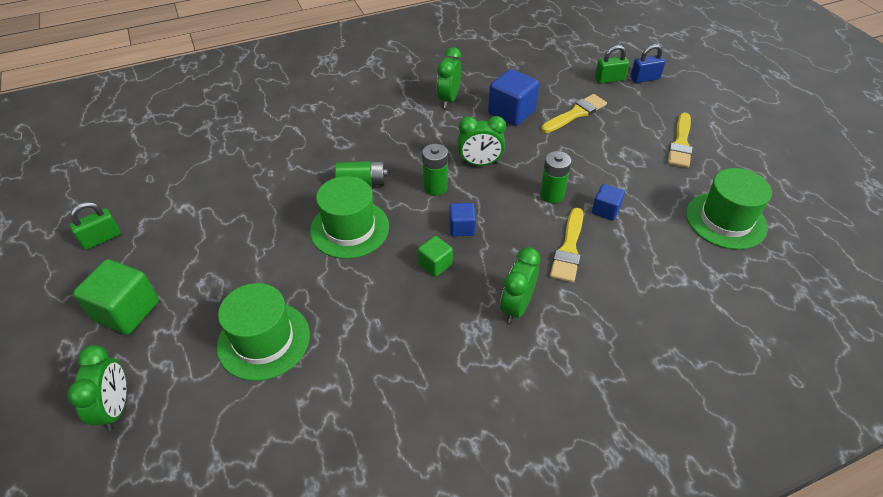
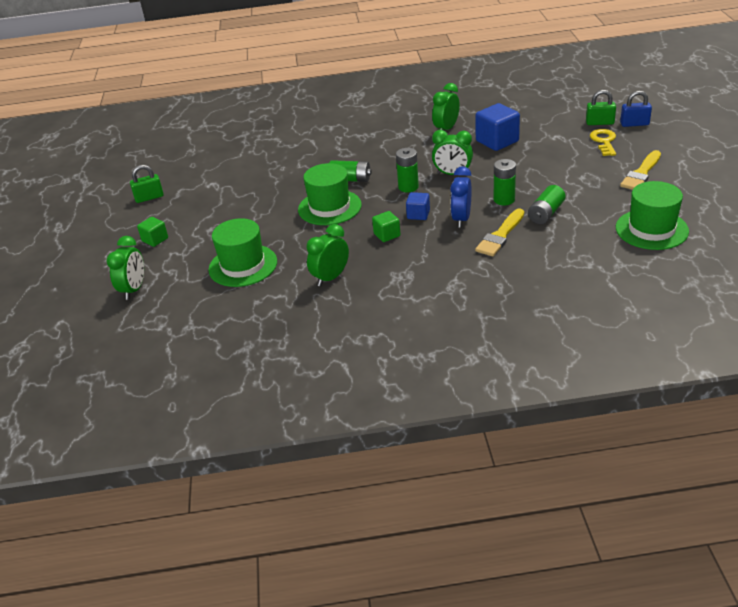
camera: 20 degrees right, 10 degrees down
green cube [73,259,159,335] -> green cube [137,217,168,247], size x0.56
green clock [500,247,540,323] -> green clock moved to [306,224,349,287]
yellow brush [541,94,607,133] -> none
blue cube [592,184,625,221] -> green battery [528,185,565,224]
none -> blue clock [450,166,471,228]
none -> yellow key [590,129,616,156]

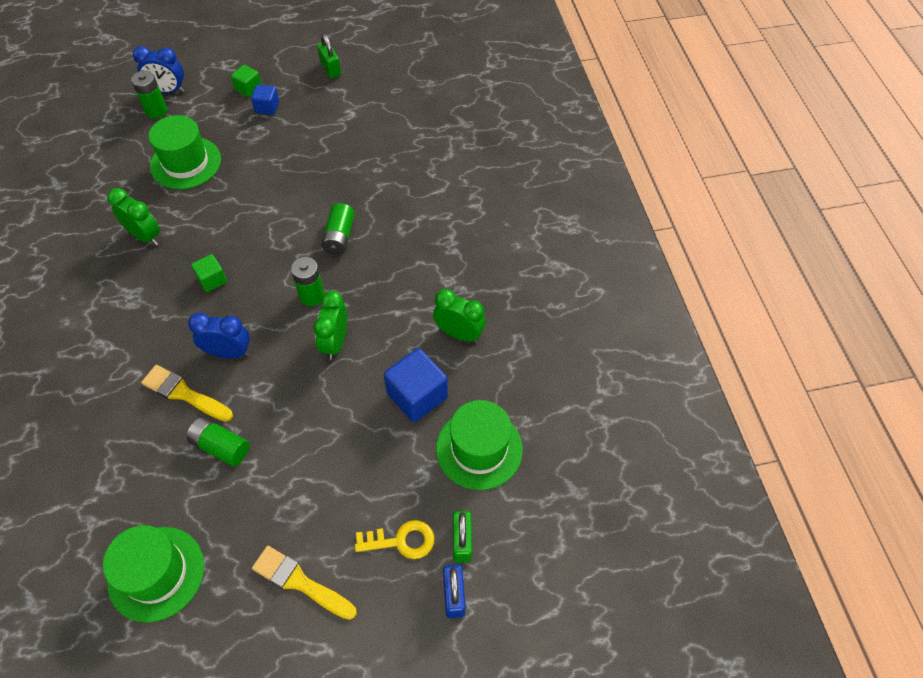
camera: 80 degrees right, 20 degrees up
green clock [106,236,144,300] -> blue clock [133,46,185,93]
green hat [298,163,362,225] -> green hat moved to [436,400,523,490]
blue cube [406,192,430,220] -> blue cube moved to [251,85,279,115]
green battery [494,159,516,205] -> green battery moved to [131,70,167,118]

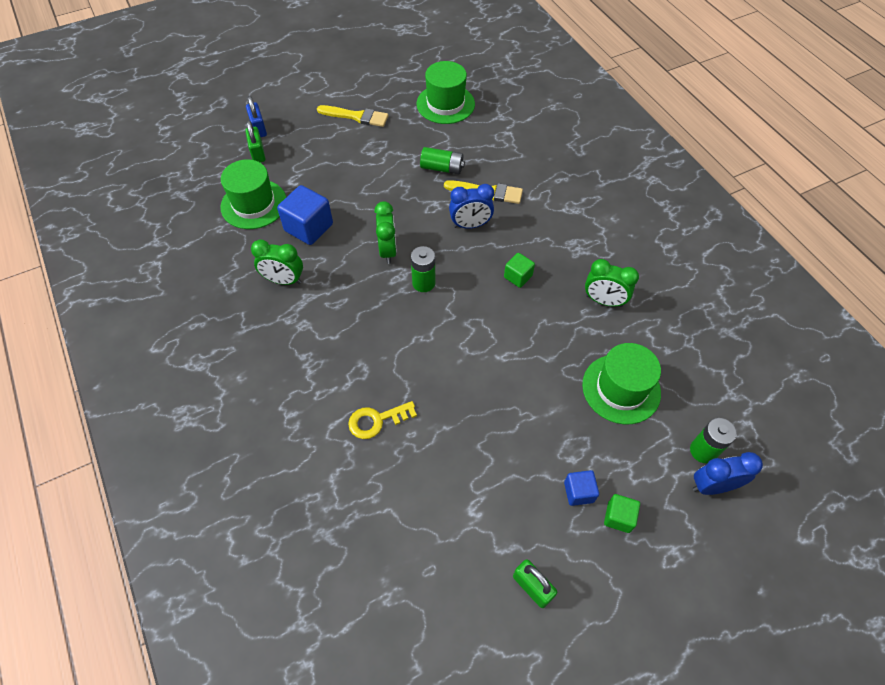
camera: 165 degrees right, 0 degrees up
green battery [321,203,355,255] -> none
yellow key [355,520,434,559] -> yellow key moved to [348,401,417,439]

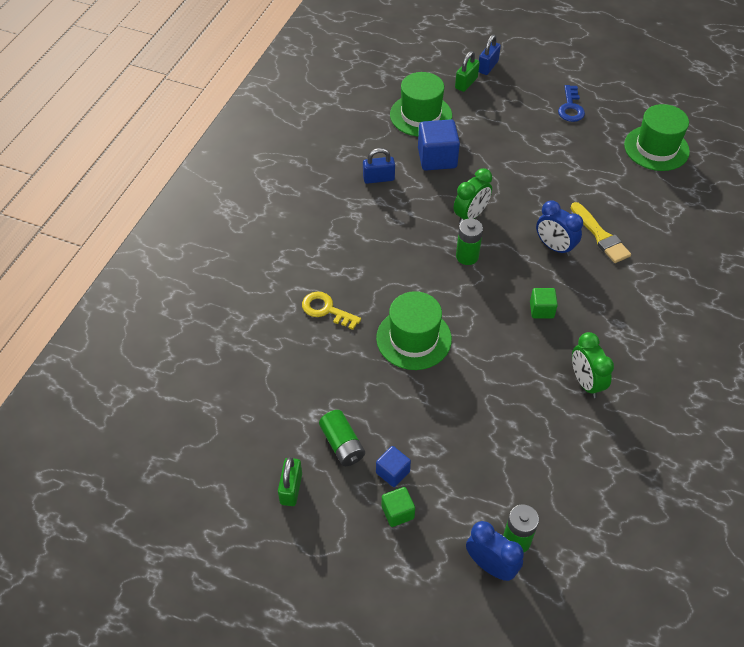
camera: 50 degrees right, 5 degrees down
green clock [251,240,303,285] -> blue padlock [363,148,395,184]
yellow brush [317,105,388,127] -> blue key [558,85,585,122]
green battery [420,147,465,174] -> green battery moved to [319,410,365,466]
green hat [582,343,661,424] -> green hat moved to [376,291,452,370]

